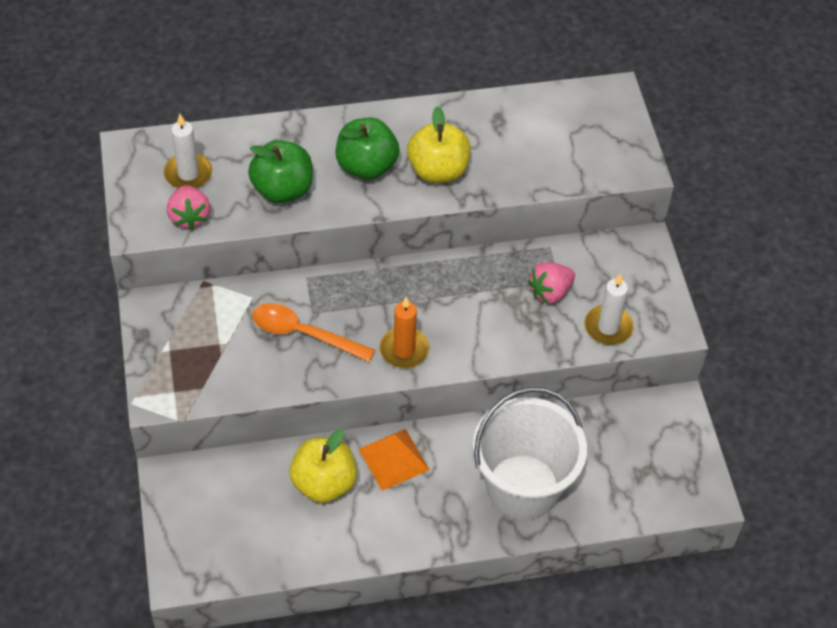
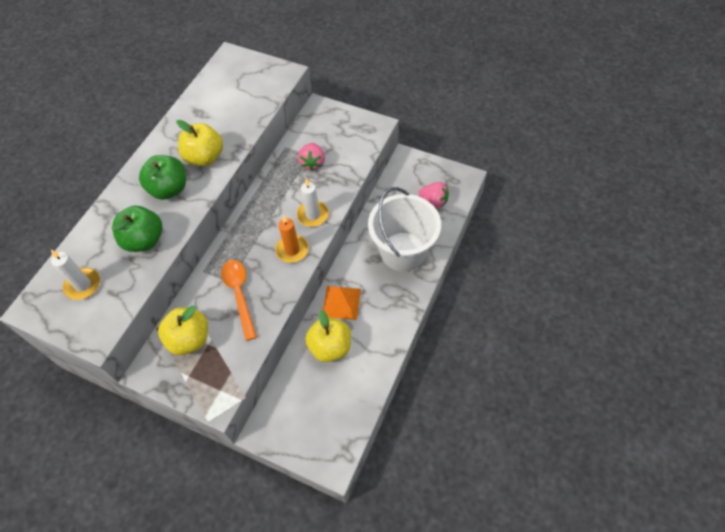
camera: 50 degrees left, 5 degrees up
pink strawberry [167,185,210,230] -> pink strawberry moved to [418,182,449,208]
orange spoon [252,303,375,362] -> orange spoon turned 105 degrees clockwise [221,260,257,341]
white candle [584,274,634,345] -> white candle moved to [297,178,329,227]
none -> yellow apple [158,305,208,355]

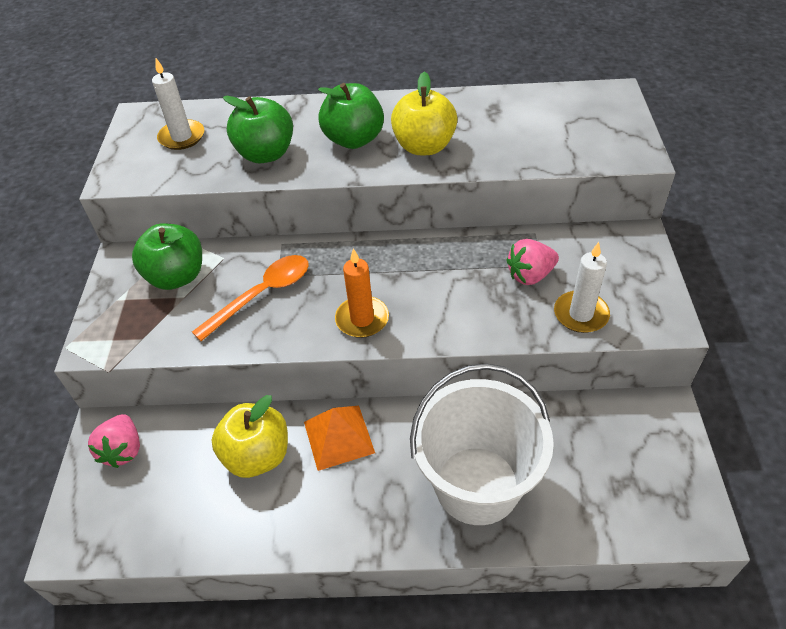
camera: 65 degrees right, 10 degrees down
yellow apple [158,305,208,355] -> green apple [132,224,202,290]
white candle [297,178,329,227] -> white candle moved to [554,242,610,333]
pink strawberry [418,182,449,208] -> pink strawberry moved to [88,414,140,468]

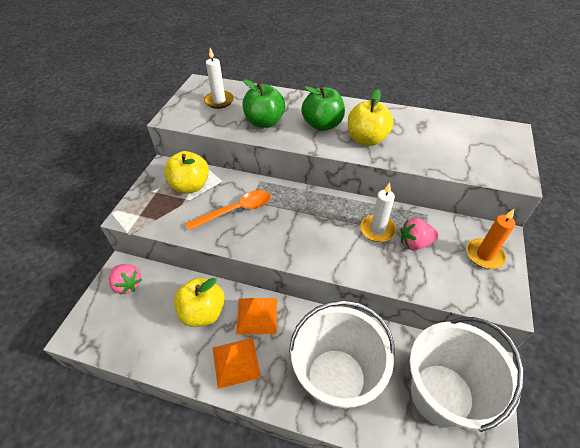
camera: 15 degrees right, 0 degrees up
pink strawberry [88,414,140,468] -> pink strawberry turned 60 degrees counterclockwise [109,264,142,295]
green apple [132,224,202,290] -> yellow apple [164,151,209,193]
orange candle [335,248,389,338] -> orange candle moved to [466,209,515,269]
white candle [554,242,610,333] -> white candle moved to [360,183,396,242]
none -> orange pyramid [213,338,261,389]
none -> white bucket [409,317,524,432]

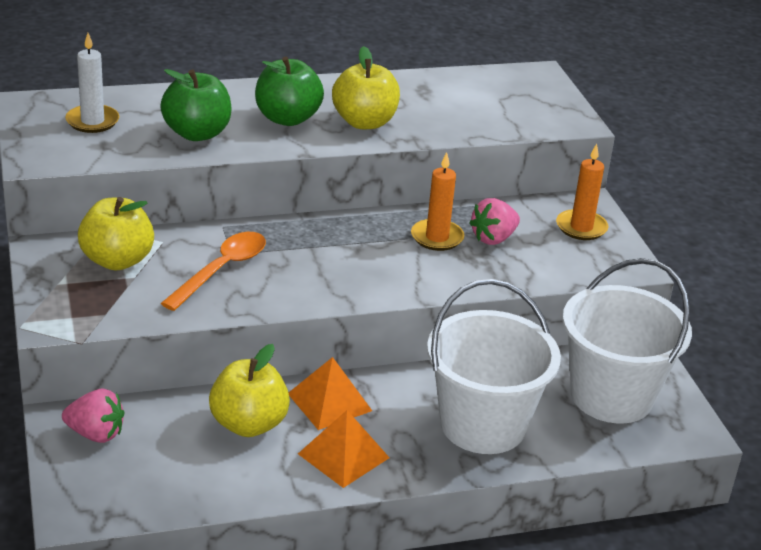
camera: 35 degrees left, 15 degrees down
white candle [360,183,396,242] -> orange candle [411,152,464,251]

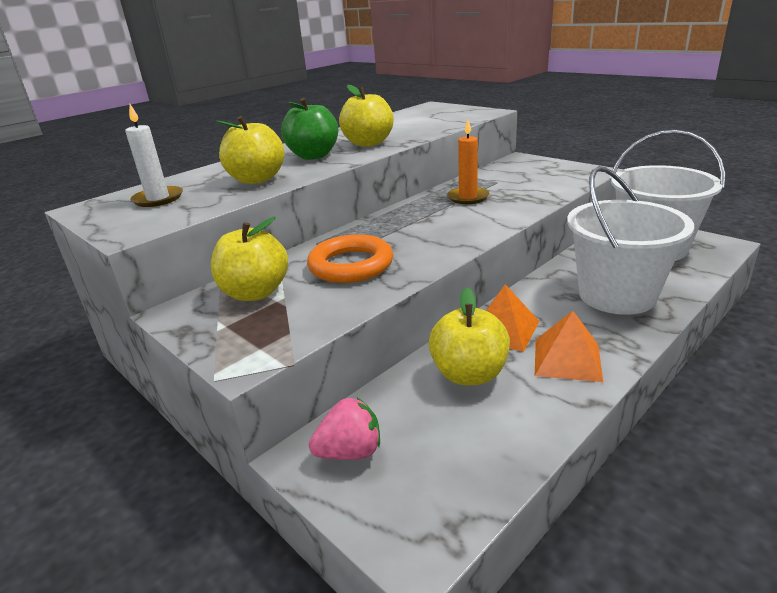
camera: 25 degrees left, 5 degrees down
green apple [160,69,232,141] -> yellow apple [216,116,285,184]
orange spoon [161,232,266,311] -> orange ring [307,234,393,283]
pink strawberry [469,198,520,245] -> none
orange candle [556,144,608,240] -> none

